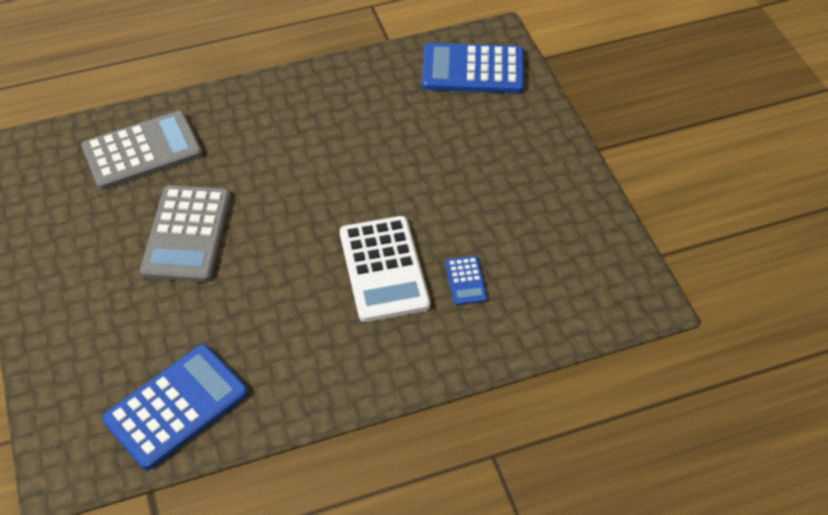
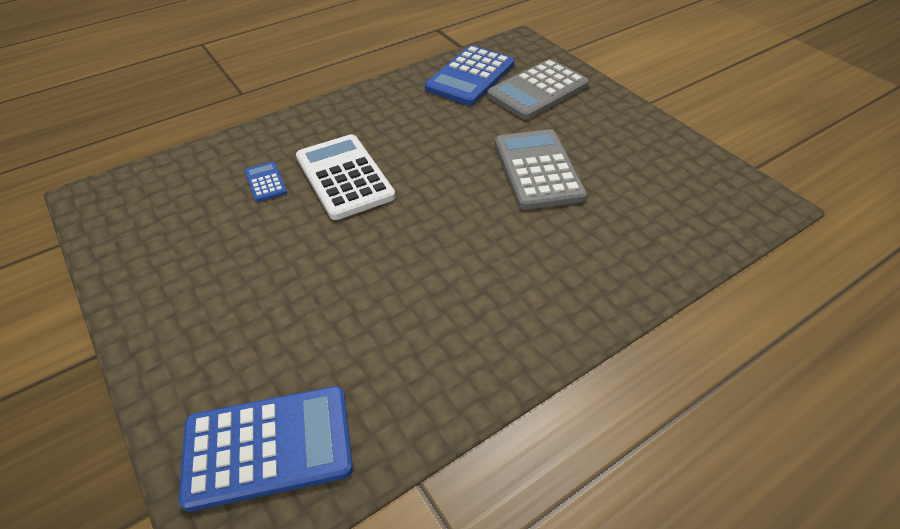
camera: 165 degrees right, 5 degrees down
grey calculator [81,111,202,190] -> grey calculator moved to [487,59,589,120]

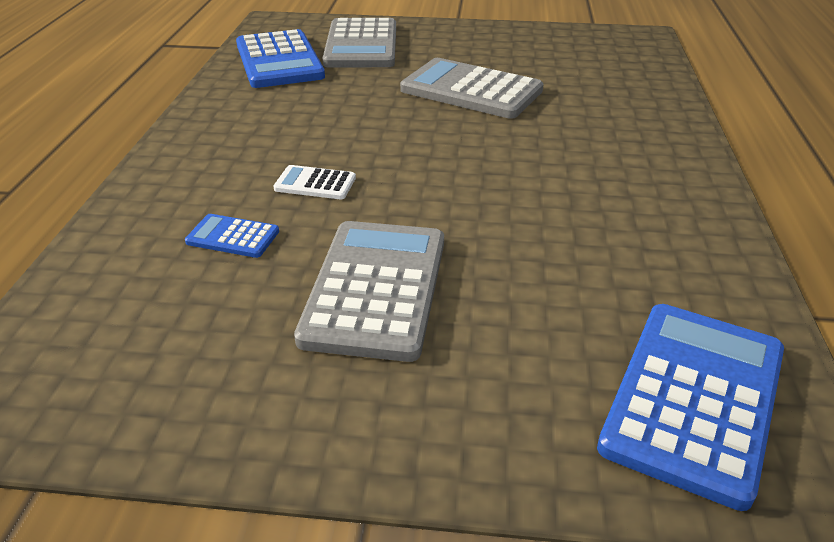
camera: 50 degrees left, 10 degrees down
white calculator [296,134,395,220] -> white calculator [273,165,356,199], size x0.47
none -> grey calculator [294,221,444,362]

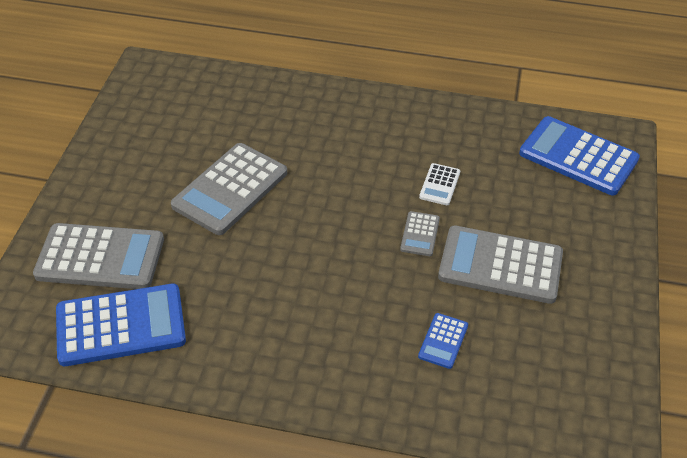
camera: 85 degrees left, 10 degrees up
white calculator [273,165,356,199] -> white calculator moved to [419,163,460,205]
none -> grey calculator [400,211,440,256]

